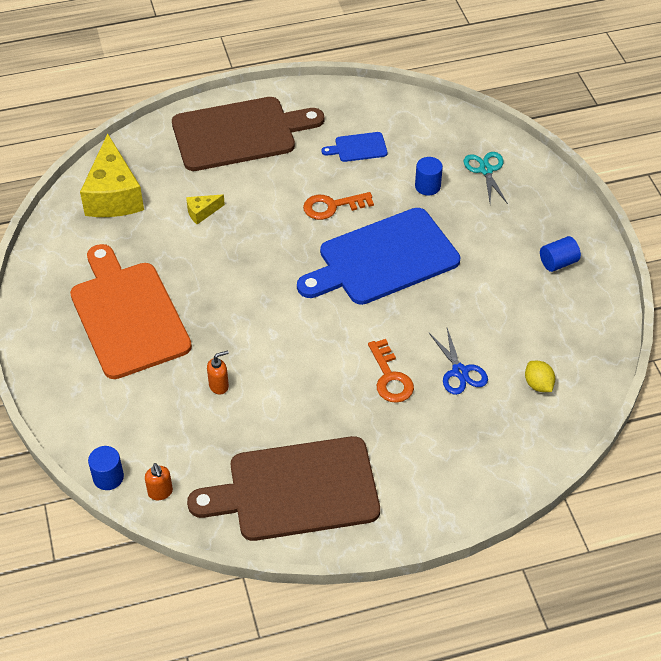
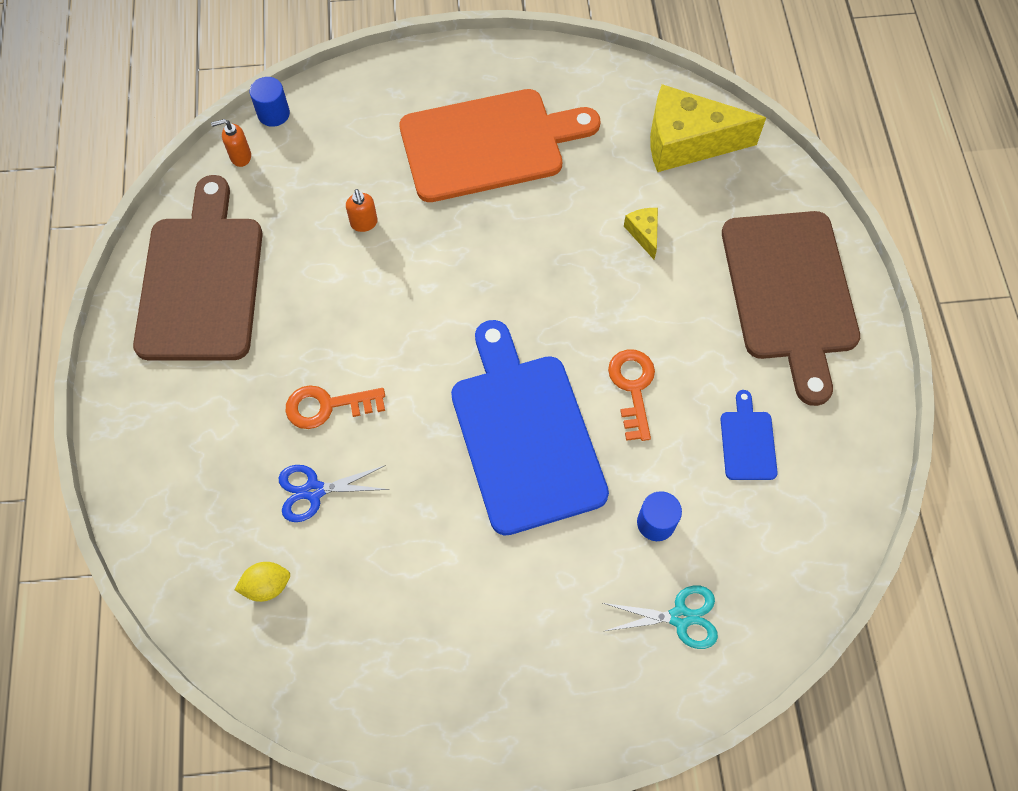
camera: 100 degrees right, 15 degrees up
blue cylinder [540,236,581,272] -> none

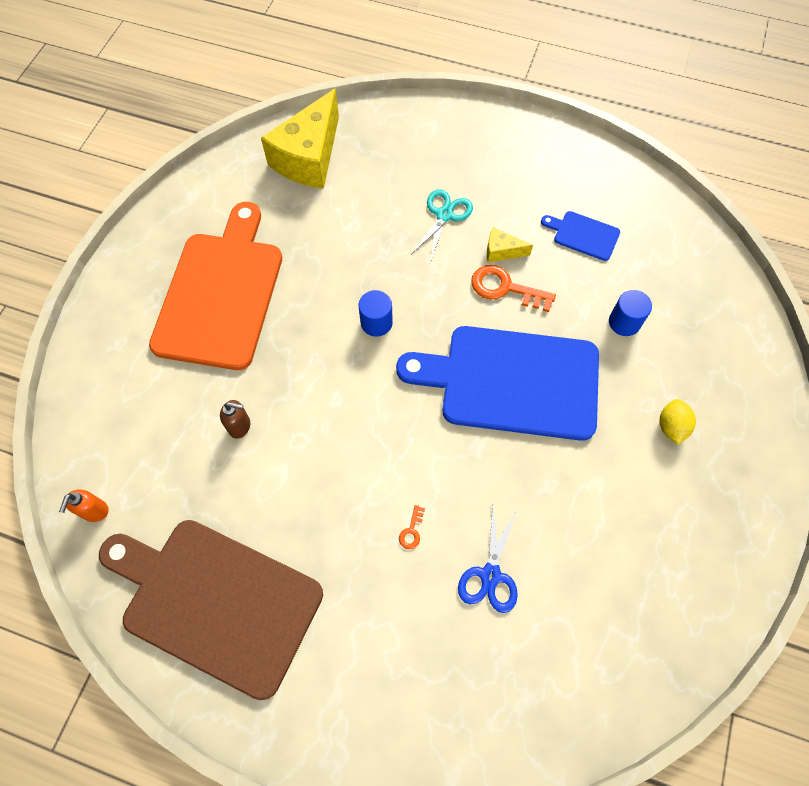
camera: 65 degrees left, 0 degrees up
yellow lemon [235,562,290,602] -> yellow lemon moved to [659,399,696,445]
blue cylinder [250,77,290,127] -> blue cylinder moved to [359,290,393,337]
orange key [285,385,385,429] -> orange key [399,505,425,549], size x0.46
orange soap dispenser [346,189,378,232] -> brown soap dispenser [220,400,250,439]
turquoise scissors [603,586,718,649] -> turquoise scissors moved to [412,189,473,263]
yellow cheese [624,208,658,259] -> yellow cheese moved to [487,227,533,262]
brown cutting board [722,211,860,406] -> none

